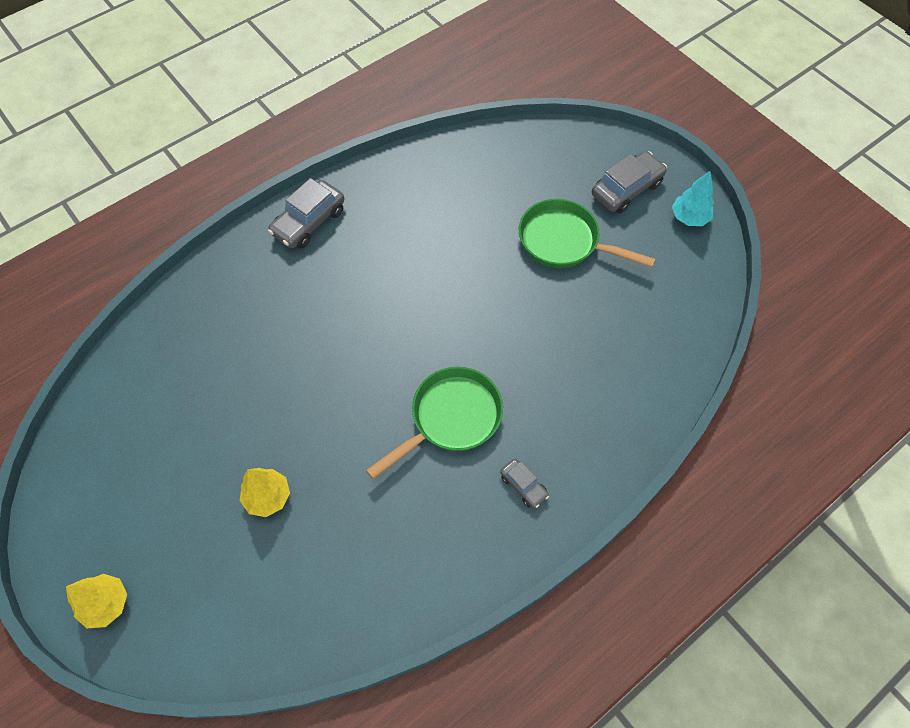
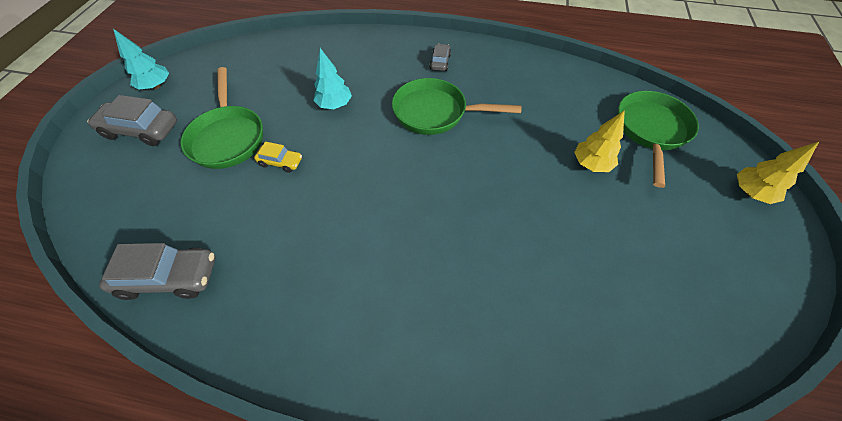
camera: 130 degrees left, 5 degrees down
grey car [268,178,344,249] -> grey car moved to [99,243,215,300]
none -> yellow car [254,141,302,173]
none -> turquoise tree [313,48,352,109]
none -> green pan [617,91,699,188]

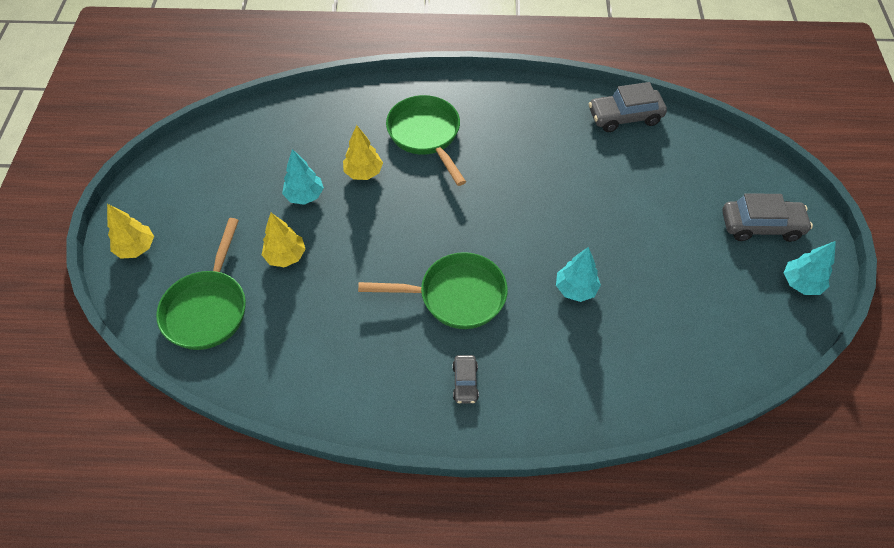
camera: 170 degrees right, 0 degrees up
green pan [181,67,263,169] -> green pan moved to [386,95,466,186]
yellow car [254,141,302,173] -> none
none -> turquoise tree [282,149,324,205]
none -> yellow tree [343,125,383,180]

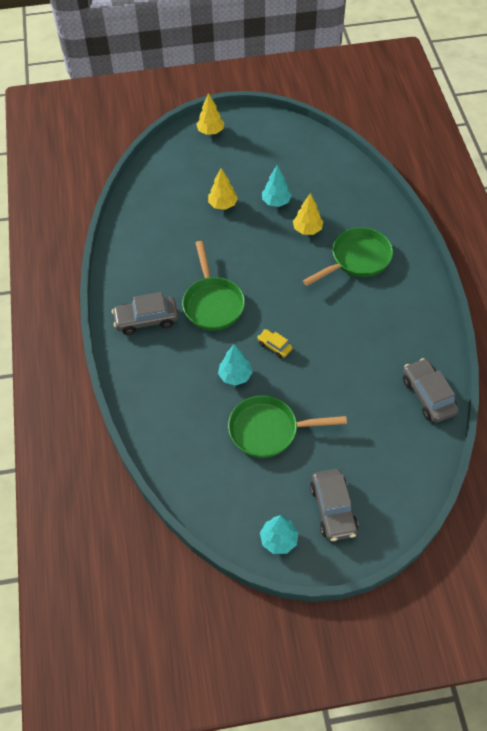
camera: 80 degrees right, 0 degrees up
green pan [156,218,246,350] -> green pan moved to [228,395,347,458]
grey car [452,355,479,404] -> grey car [112,292,178,335], size x1.82
none -> yellow car [257,329,293,358]

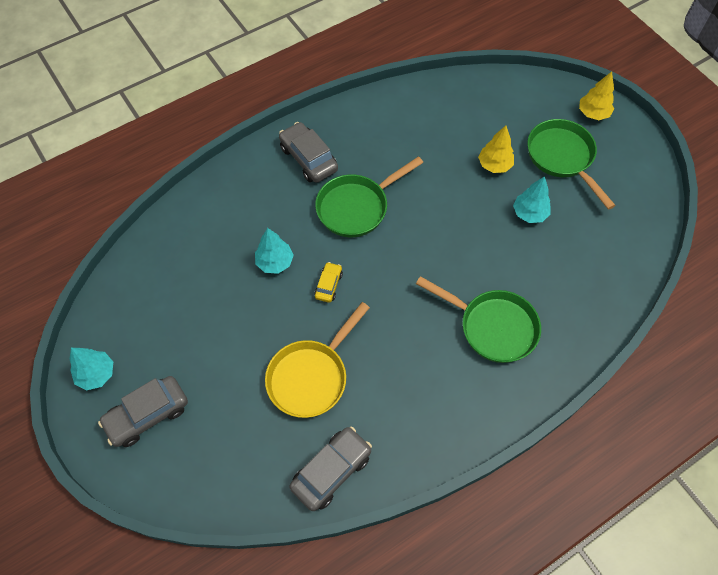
camera: 65 degrees right, 5 degrees up
green pan [228,395,347,458] -> green pan moved to [527,119,616,210]
yellow tree [293,193,323,235] -> none
none -> yellow pan [265,302,370,418]

